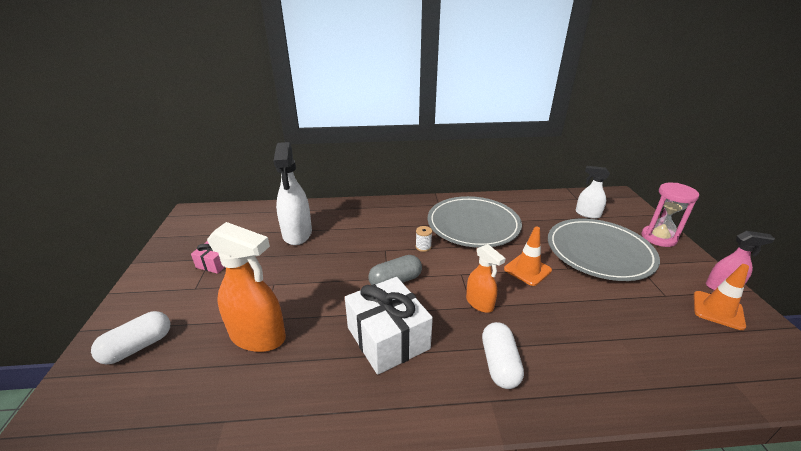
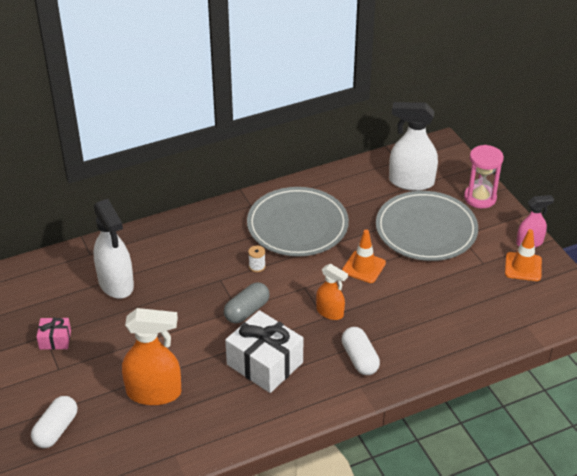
camera: 20 degrees left, 10 degrees up
white spray bottle [576,166,610,219] -> white spray bottle [389,102,438,191], size x1.71

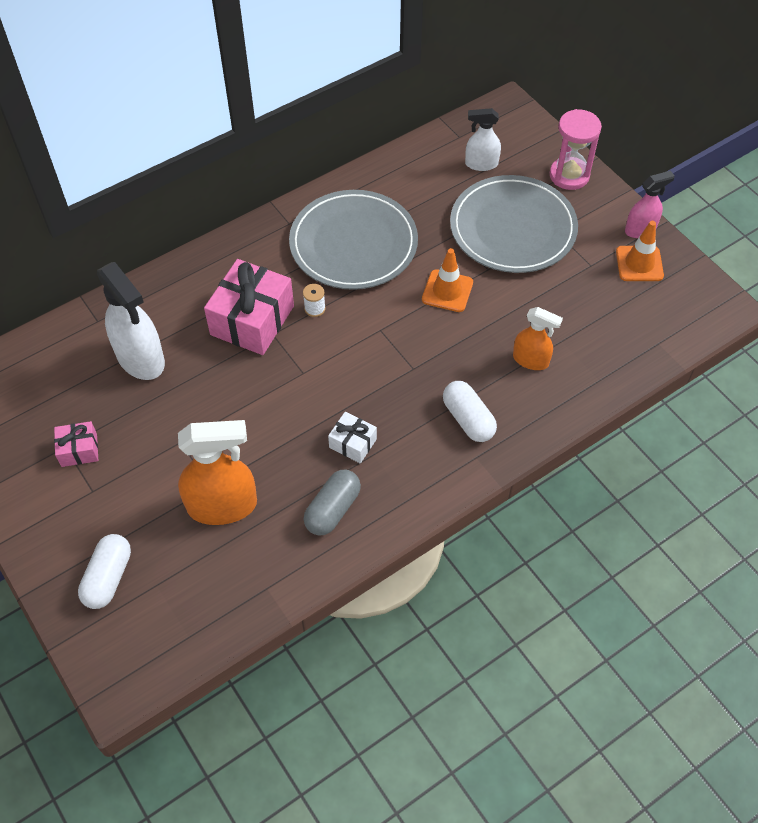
camera: 10 degrees left, 15 degrees up
grey capsule [224,282,270,324] -> grey capsule moved to [304,470,361,536]
white gift [225,310,303,393] -> white gift [328,412,377,463], size x0.50
orange spray bottle [316,264,348,320] -> orange spray bottle moved to [513,307,563,370]
white spray bottle [389,102,438,191] -> white spray bottle [465,108,501,171], size x0.58
none -> pink gift [204,259,294,355]

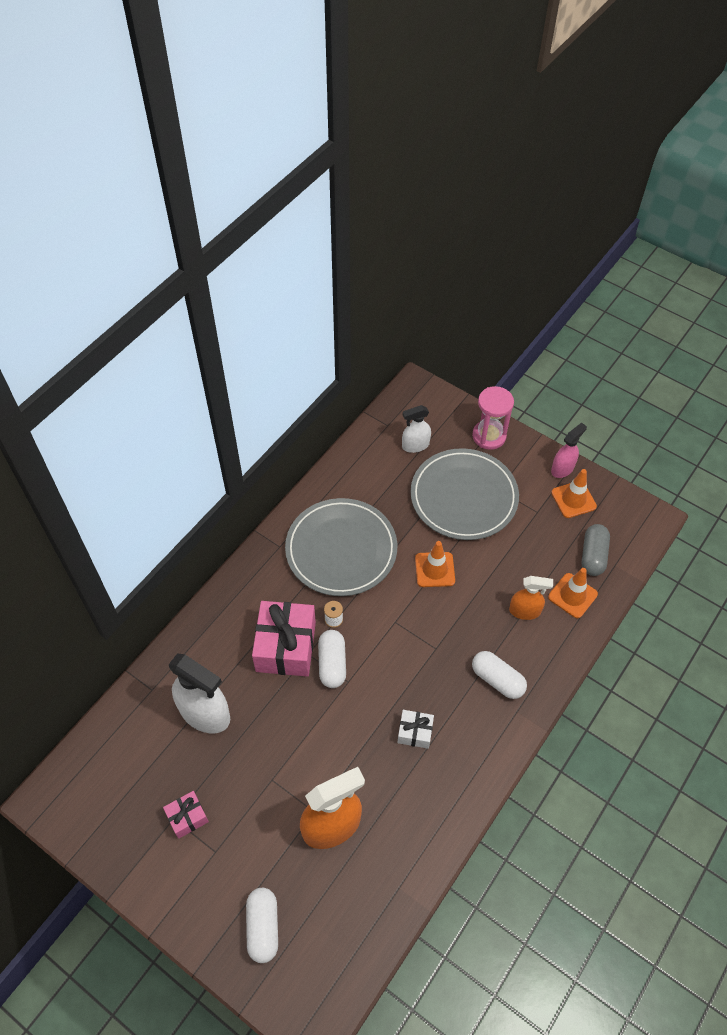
camera: 20 degrees left, 0 degrees up
grey capsule [304,470,361,536] -> grey capsule moved to [582,524,610,576]
none -> white capsule [318,630,346,688]
none -> orange traffic cone [548,568,598,618]

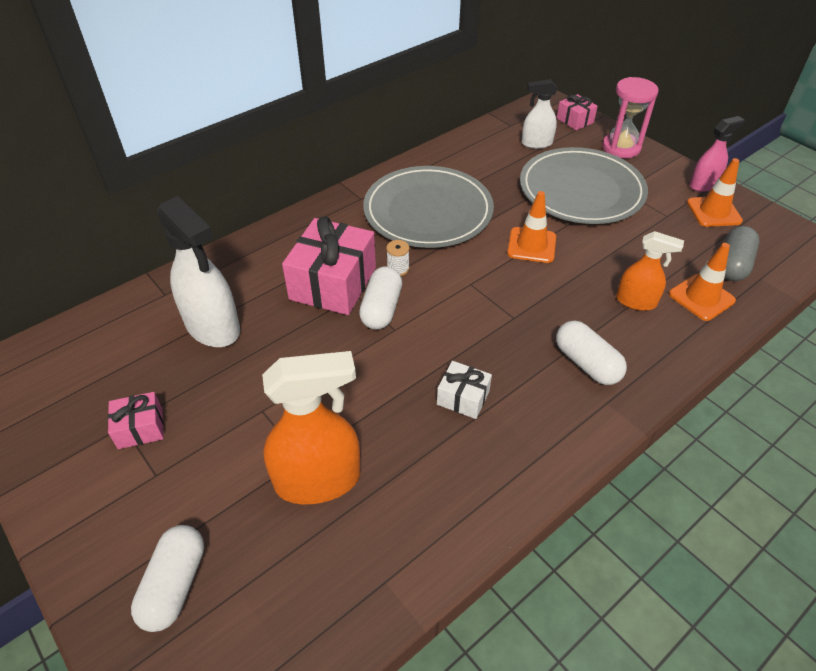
camera: 15 degrees right, 10 degrees down
none -> pink gift [557,94,598,130]

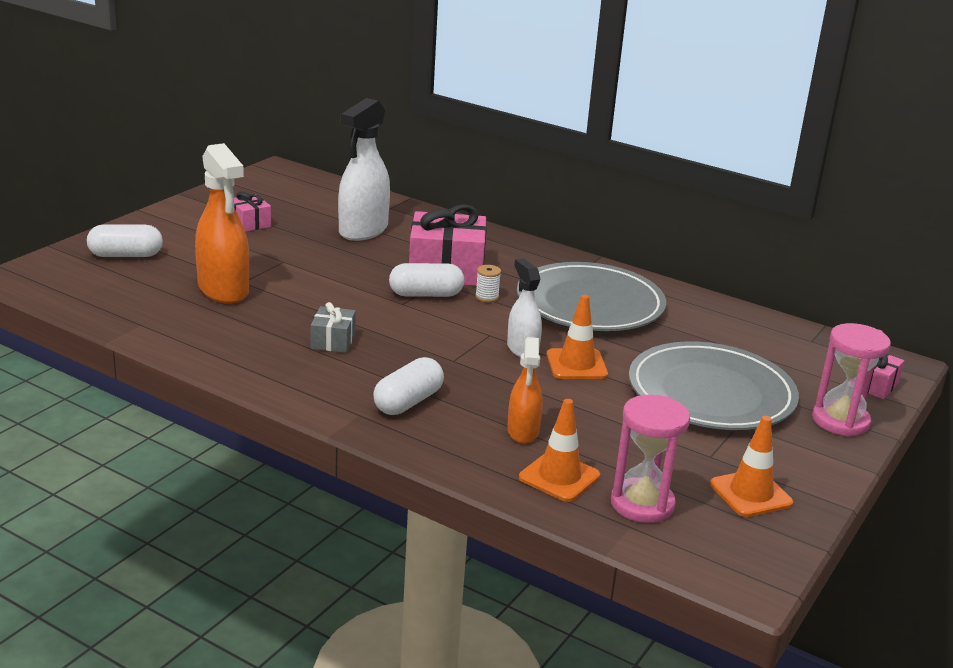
camera: 70 degrees right, 20 degrees down
white gift [437,361,492,419] -> grey gift [311,302,356,353]
white spray bottle [522,79,558,149] -> white spray bottle moved to [507,258,542,357]
pink spray bottle [690,116,745,192] -> none
grey capsule [724,226,759,281] -> pink hourglass [611,395,690,523]

